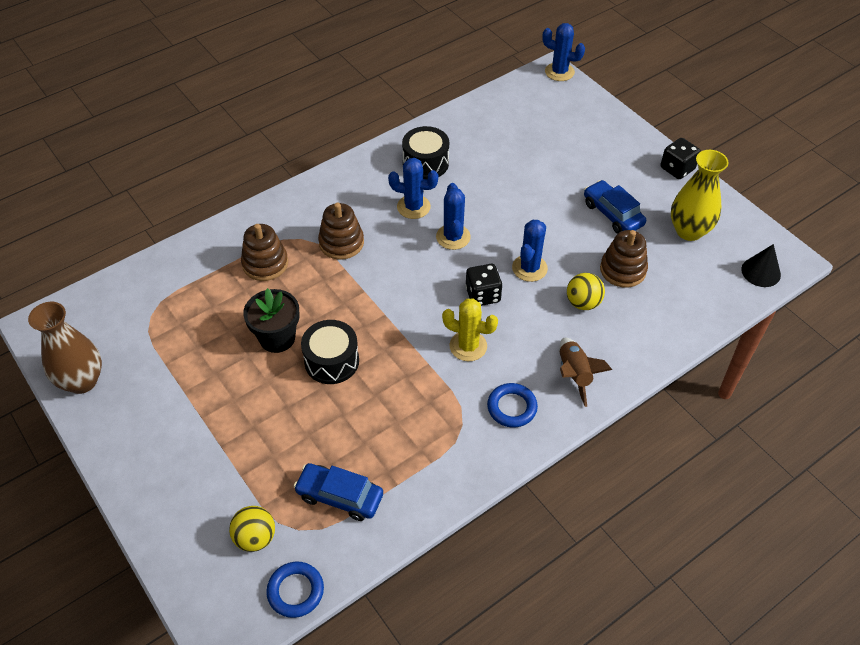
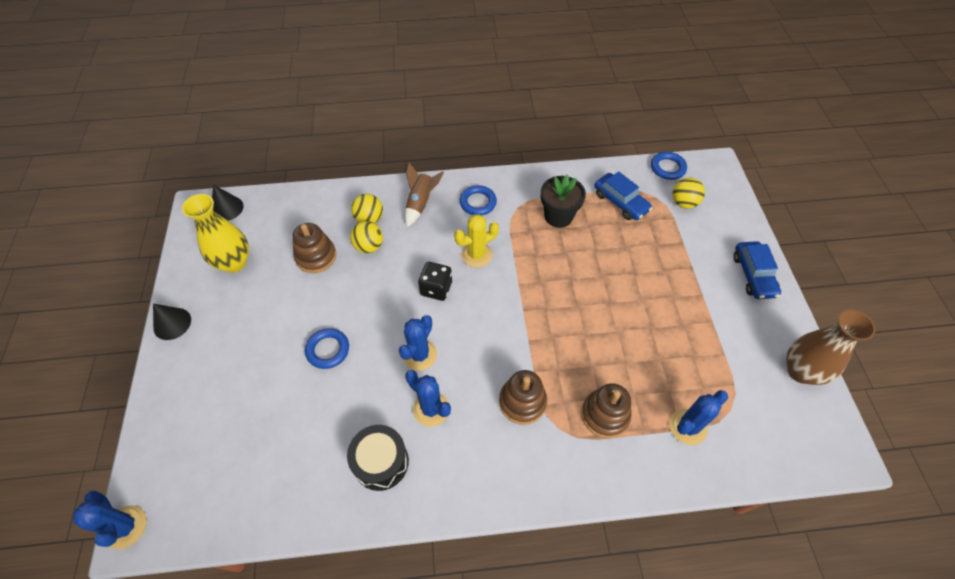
camera: 150 degrees left, 5 degrees up
black flower pot [243,288,300,353] -> black flower pot moved to [541,175,586,228]
black drum [301,320,359,384] -> none
yellow cactus [442,298,498,361] -> yellow cactus turned 75 degrees counterclockwise [454,214,499,267]
blue cactus [512,220,548,282] -> blue cactus moved to [669,390,728,445]
blue car [584,180,646,234] -> blue car moved to [733,241,781,299]
black dice [661,138,701,179] -> black cone [153,304,191,340]
none -> blue ring [305,328,349,369]
none -> yellow ball [351,194,383,223]

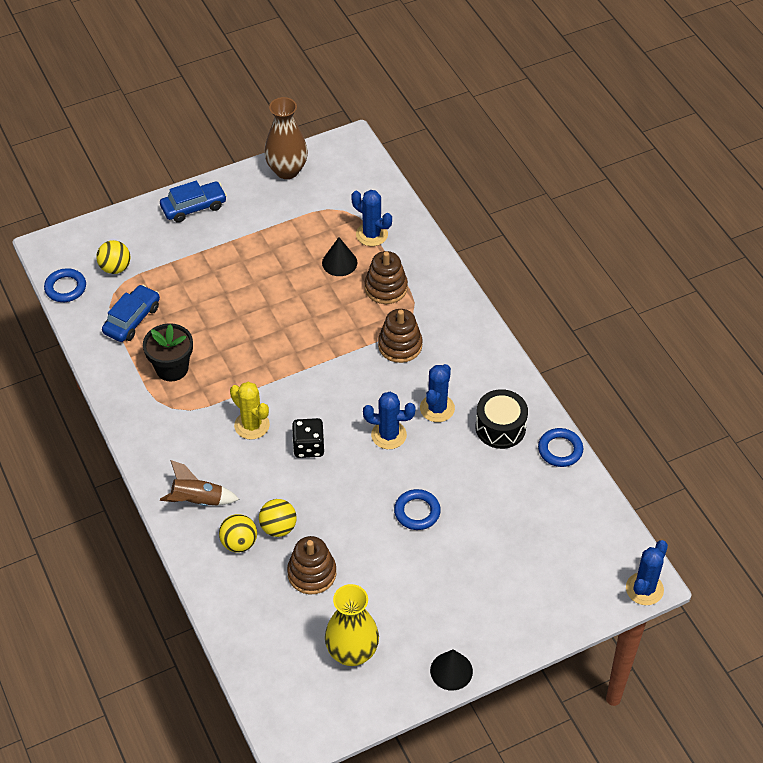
camera: 110 degrees left, 5 degrees down
black cone [212,185,244,221] -> black cone moved to [322,237,358,276]
blue ring [459,185,497,216] -> blue ring moved to [538,428,583,467]

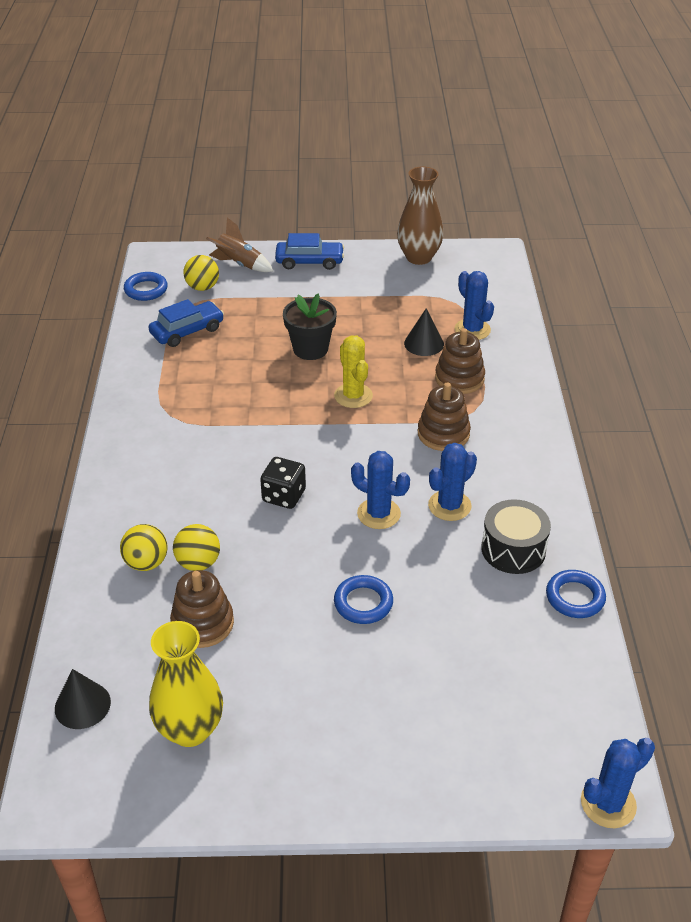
camera: 25 degrees right, 10 degrees down
black flower pot [143,323,193,381] -> black flower pot moved to [283,293,337,360]
brown rocket [160,460,239,506] -> brown rocket moved to [206,218,273,272]
yellow cactus [230,382,270,440] -> yellow cactus moved to [334,335,373,408]
black cone [430,649,473,691] -> black cone moved to [55,669,111,729]

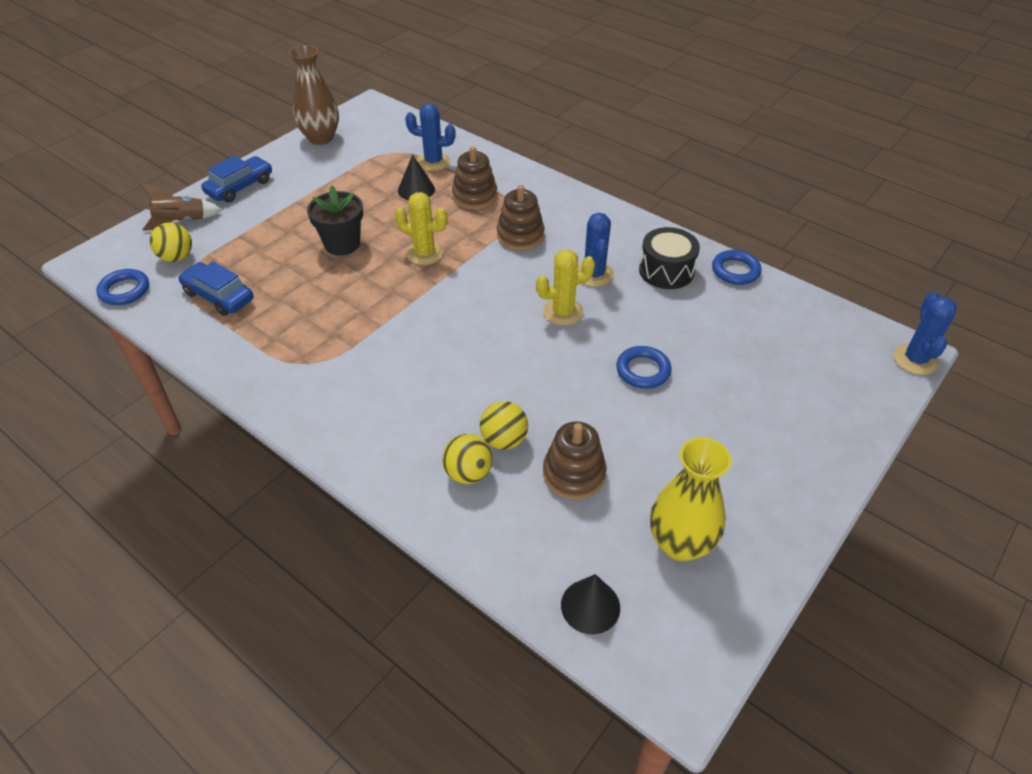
camera: 50 degrees left, 5 degrees up
blue car [149,299,224,347] -> blue car turned 60 degrees counterclockwise [178,262,253,316]
black dice [260,457,306,509] -> none
blue cactus [351,451,410,529] -> yellow cactus [536,250,595,326]

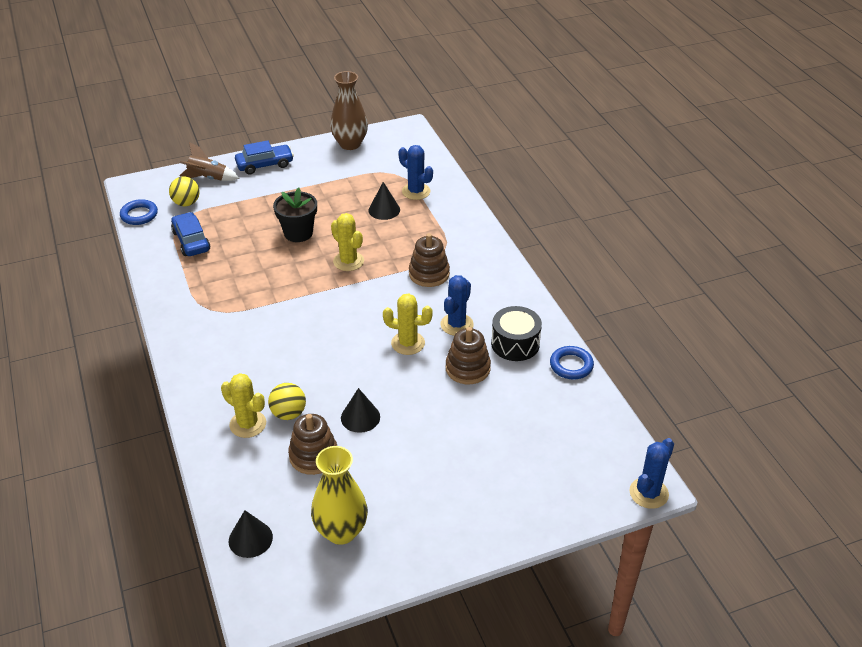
camera: 30 degrees right, 5 degrees down
yellow ball [442,434,492,484] -> yellow cactus [221,373,266,438]
brown stacking toy [452,146,497,209] -> brown stacking toy moved to [446,327,491,384]
blue ring [616,346,671,389] -> none
none -> black cone [341,388,380,433]

